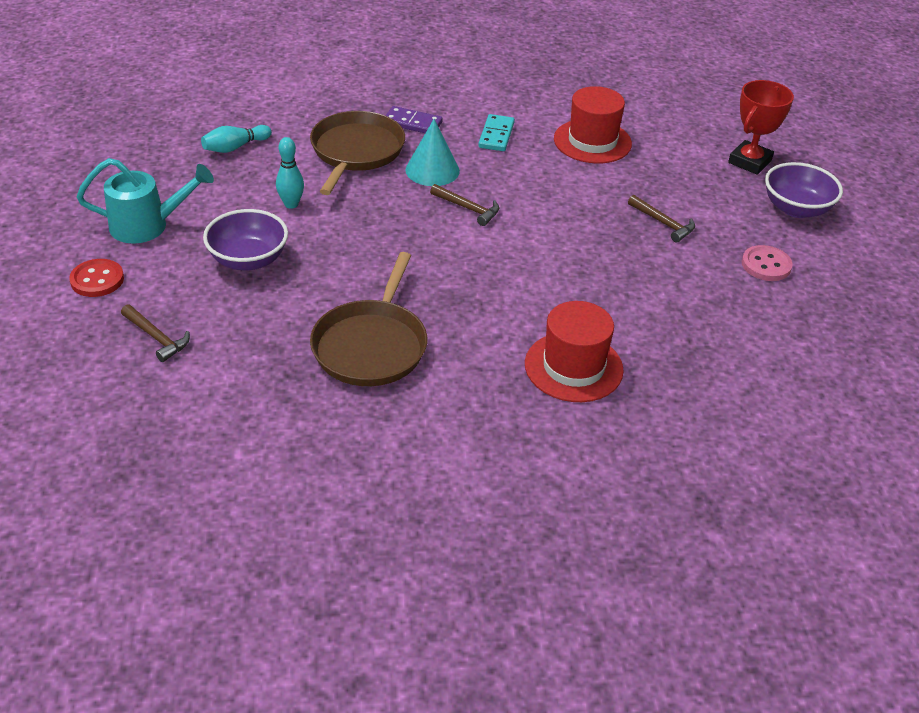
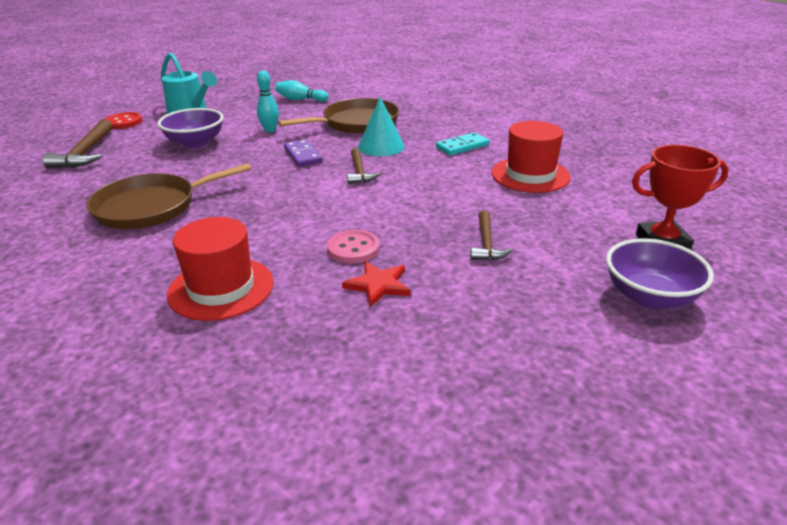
camera: 50 degrees right, 10 degrees down
brown hammer [121,304,190,362] -> brown hammer [43,119,113,169], size x1.59
purple domino [385,106,443,133] -> purple domino moved to [284,139,322,167]
pink button [742,245,793,281] -> pink button moved to [327,230,380,263]
none -> red star [342,261,411,307]

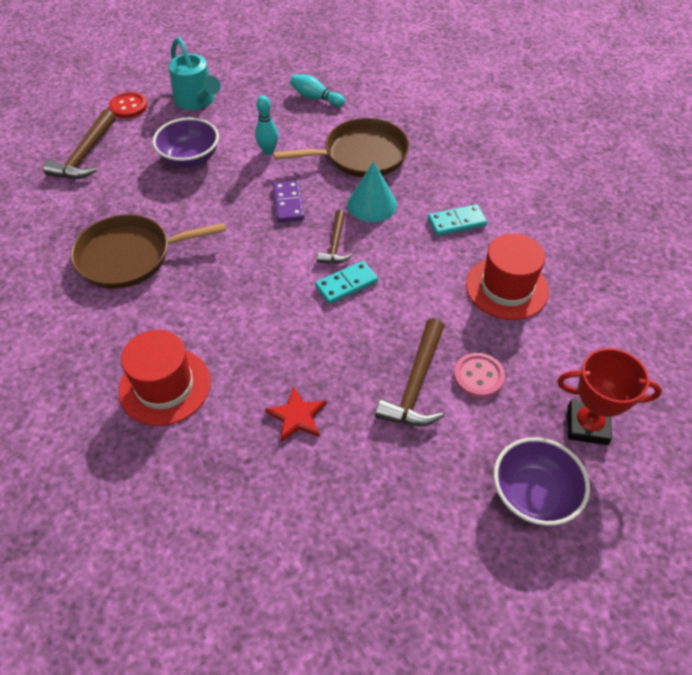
camera: 15 degrees right, 20 degrees up
pink button [327,230,380,263] -> pink button moved to [454,353,505,398]
brown hammer [470,210,513,260] -> brown hammer [375,318,444,427], size x1.59
none -> turquoise domino [315,261,378,304]

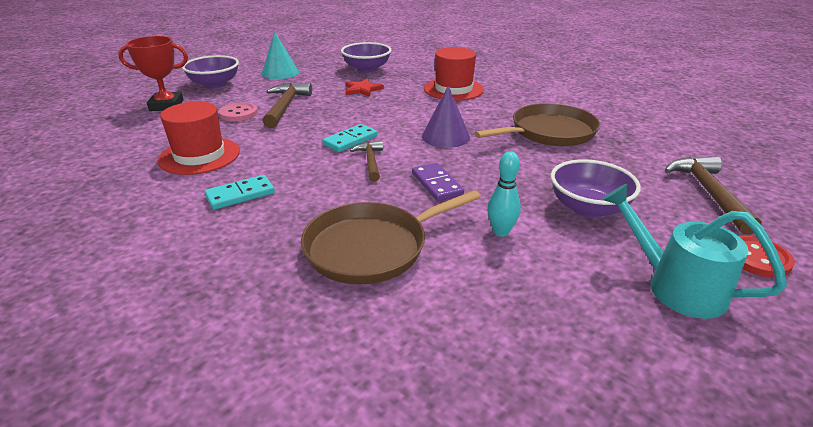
camera: 165 degrees right, 20 degrees down
turquoise bowling pin [290,74,345,107] -> none
turquoise cone [347,161,397,222] -> turquoise cone moved to [262,32,299,79]
none -> purple bowl [341,42,391,73]
none -> purple cone [422,86,470,148]

